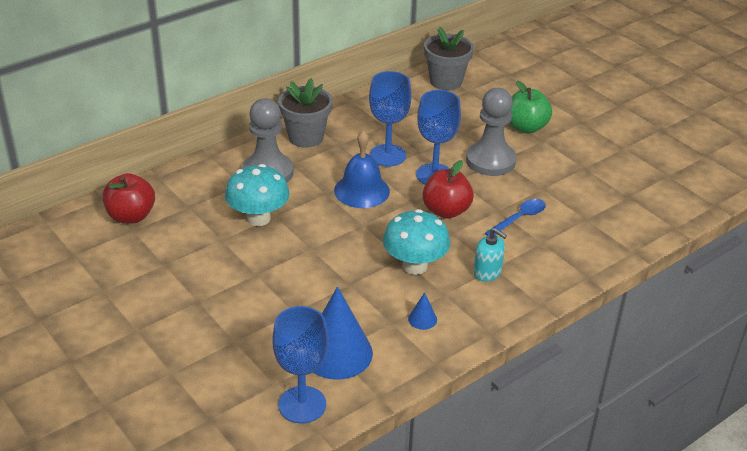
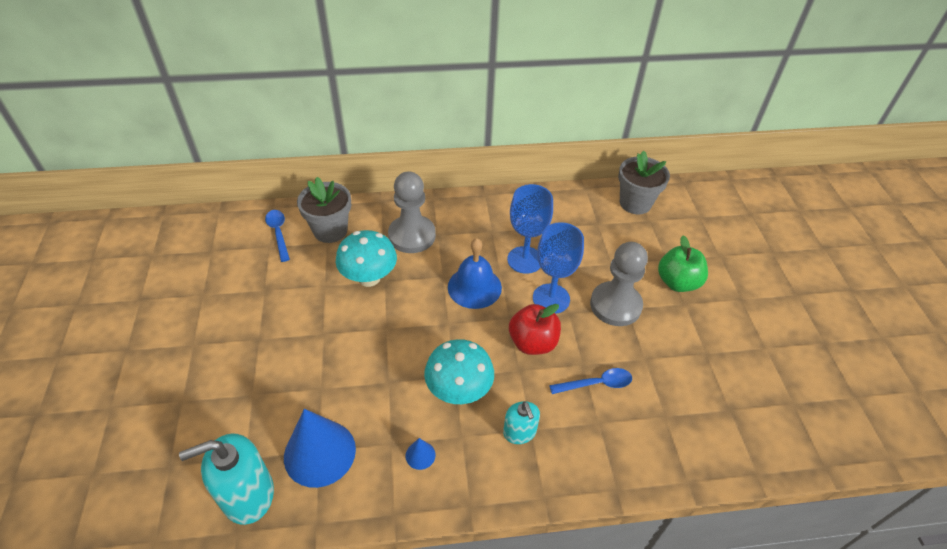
camera: 30 degrees right, 10 degrees up
red apple [102,173,155,224] -> blue spoon [265,210,290,262]
blue goblet [272,306,329,423] -> turquoise soap dispenser [179,434,274,525]
grey flower pot [278,78,332,148] -> grey flower pot moved to [297,177,351,243]

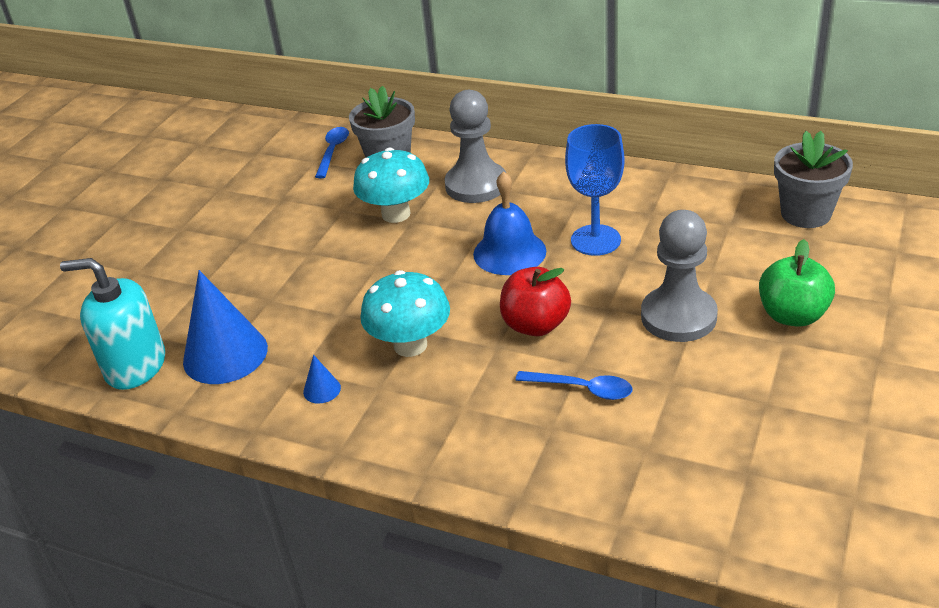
camera: 35 degrees right, 10 degrees down
turquoise soap dispenser [503,401,540,444] -> none
blue goblet [533,222,584,314] -> none

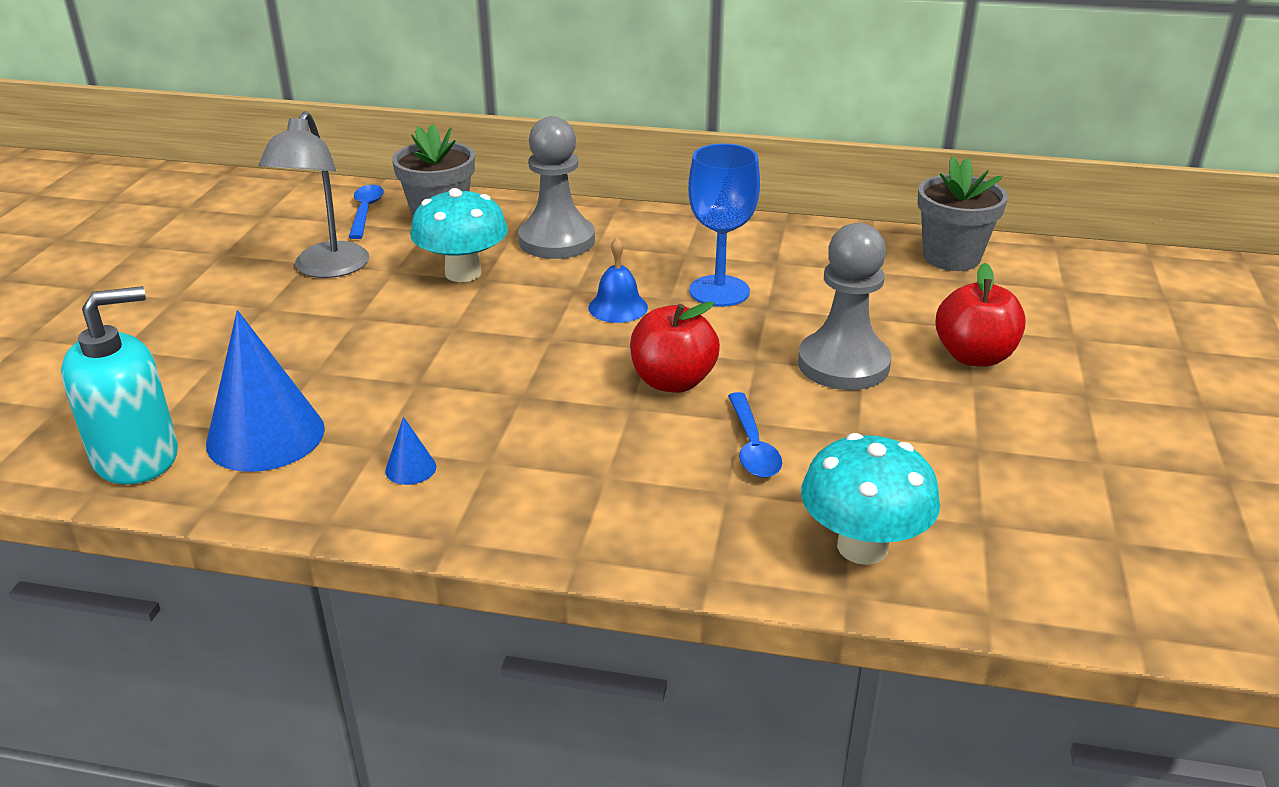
camera: 15 degrees left, 5 degrees down
turquoise soap dispenser [60,258,165,390] -> turquoise soap dispenser turned 150 degrees clockwise [61,286,178,485]
turquoise mushroom [360,270,450,357] -> turquoise mushroom moved to [801,433,940,565]
blue bell [473,171,546,275] -> blue bell [588,237,648,323], size x0.66
blue spoon [515,371,632,400] -> blue spoon turned 75 degrees clockwise [728,392,782,478]
green apple [759,239,835,327] -> red apple [935,263,1026,367]
none -> grey lamp [259,111,369,278]

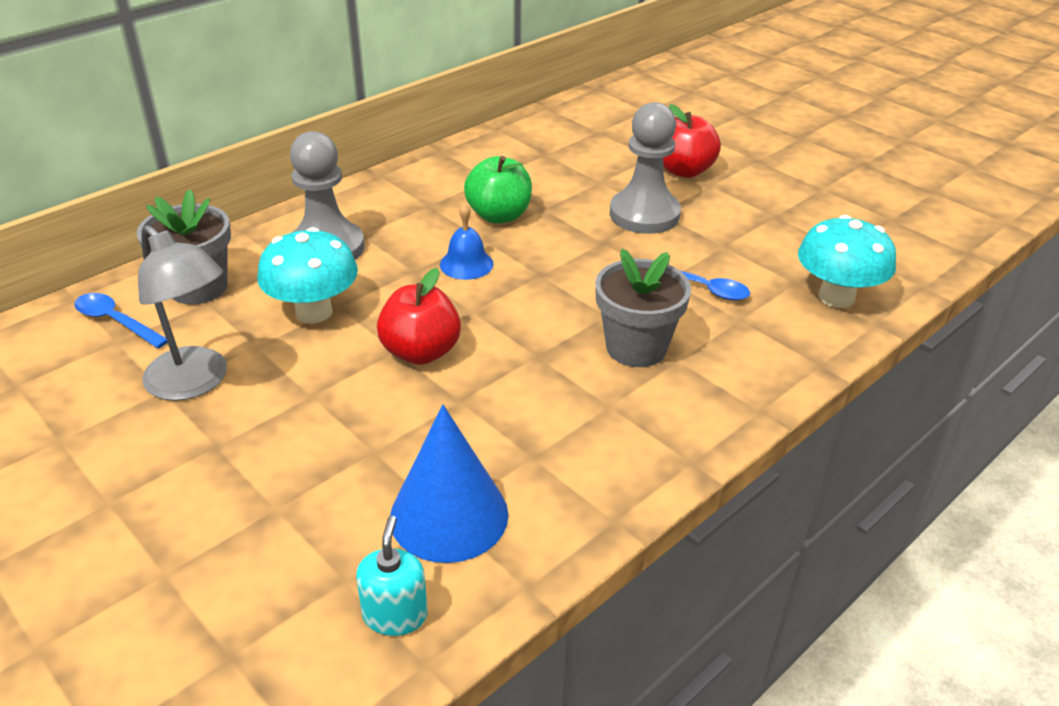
camera: 55 degrees left, 5 degrees up
turquoise soap dispenser [61,286,178,485] -> turquoise soap dispenser [356,516,428,636], size x0.57
blue cone [385,417,436,485] -> none
red apple [630,302,720,393] -> red apple moved to [377,268,461,365]
blue goblet [688,144,760,307] -> green apple [464,156,532,223]
grey flower pot [917,156,1008,271] -> grey flower pot moved to [595,248,691,367]

